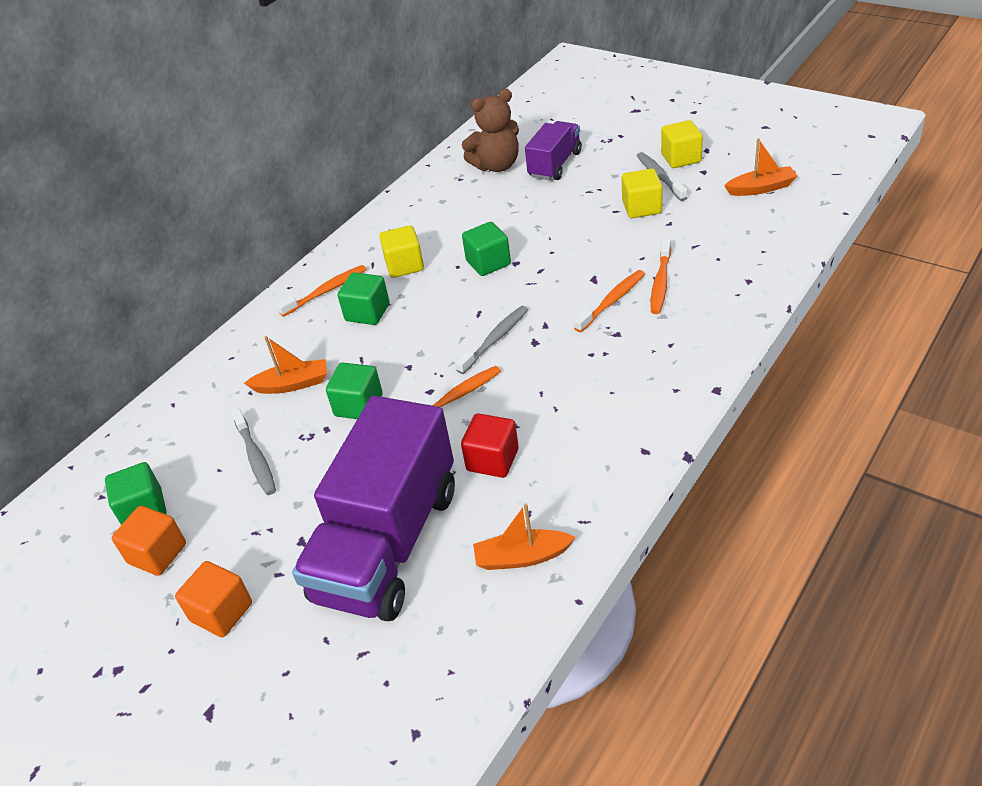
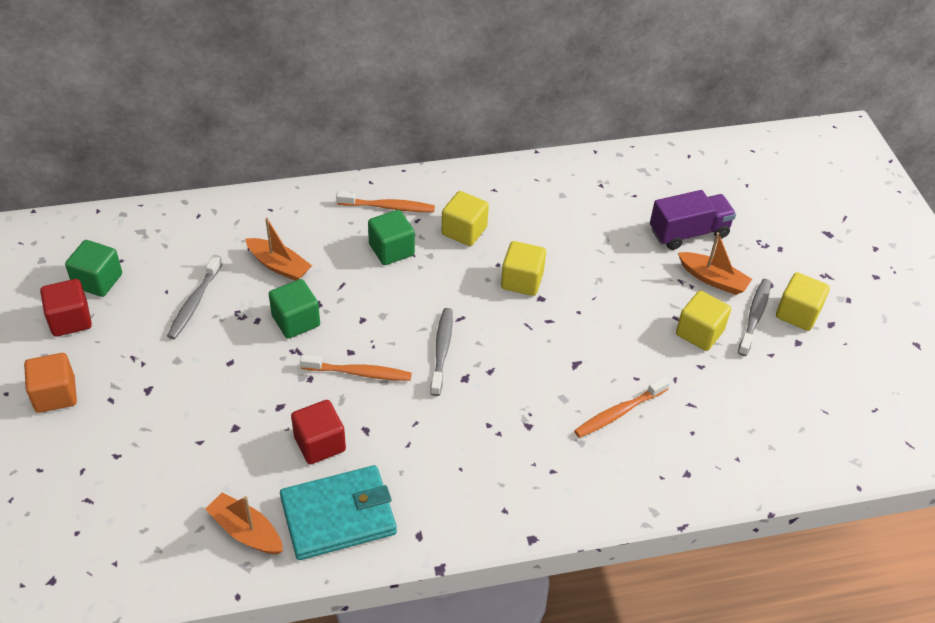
camera: 35 degrees right, 5 degrees up
orange cube [112,506,186,576] -> red cube [40,279,92,337]
purple truck [292,396,455,621] -> none
grey toothbrush [455,306,528,374] -> grey toothbrush turned 75 degrees counterclockwise [430,308,453,396]
brown teddy bear [462,89,519,172] -> none
green cube [462,222,511,276] -> yellow cube [501,241,546,296]
orange toothbrush [574,270,645,332] -> none
orange boat [724,138,797,196] -> orange boat moved to [678,232,752,295]
none -> turquoise wallet [280,465,397,560]

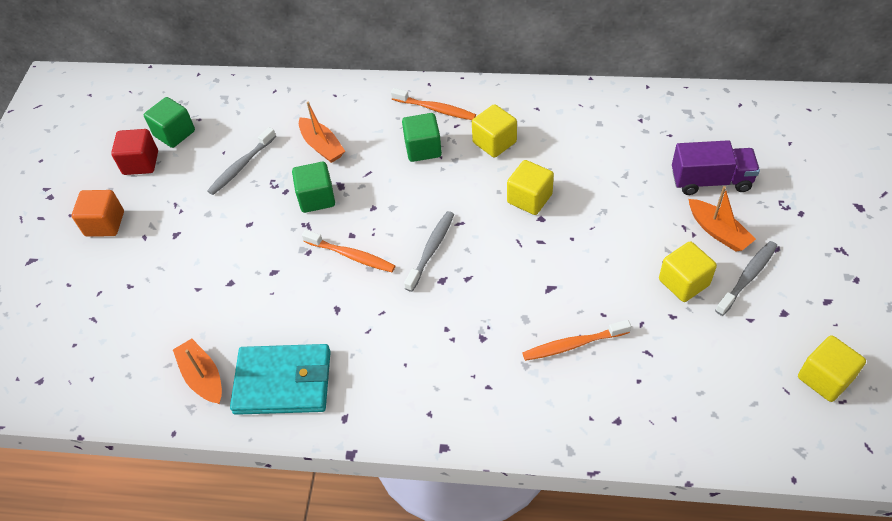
camera: 25 degrees right, 5 degrees up
red cube [291,400,346,464] -> none
yellow cube [776,272,830,331] -> yellow cube moved to [798,335,866,402]

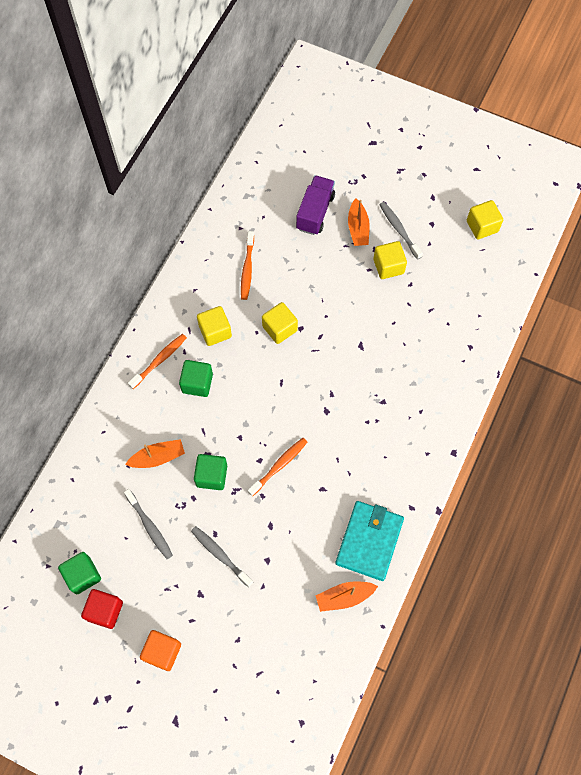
camera: 75 degrees left, 15 degrees up
grey toothbrush [404,211,454,292] -> grey toothbrush moved to [191,526,253,587]
orange toothbrush [522,320,631,361] -> orange toothbrush moved to [241,231,254,300]
orange boat [689,186,756,252] -> orange boat turned 105 degrees clockwise [348,198,370,246]

